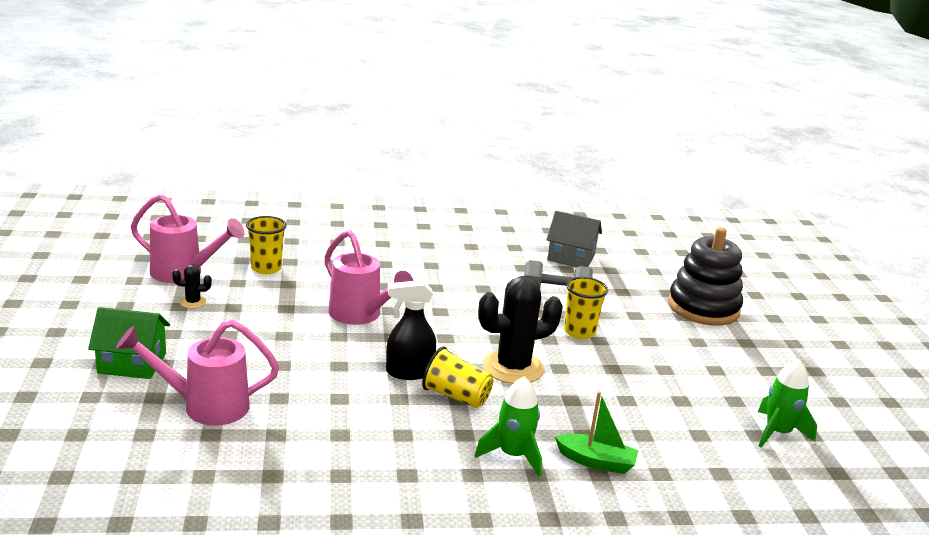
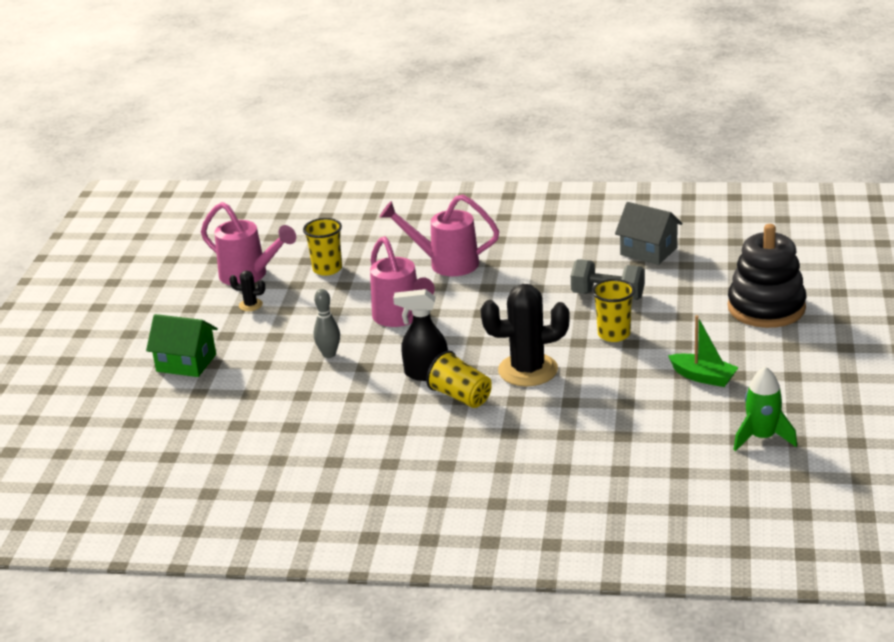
camera: 20 degrees right, 5 degrees up
pink watering can [116,320,279,426] -> pink watering can moved to [380,195,499,276]
green rocket [475,377,542,477] -> none
green boat [555,391,639,474] -> green boat moved to [668,315,739,387]
none -> grey bowling pin [314,289,340,358]

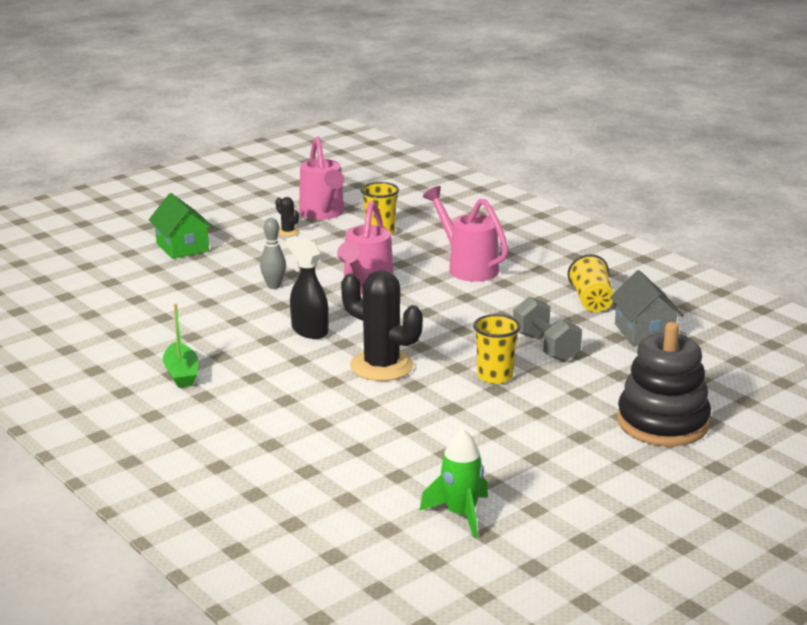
camera: 40 degrees right, 5 degrees down
yellow cup [426,351,492,408] -> yellow cup moved to [568,254,614,312]
green boat [668,315,739,387] -> green boat moved to [163,304,198,388]

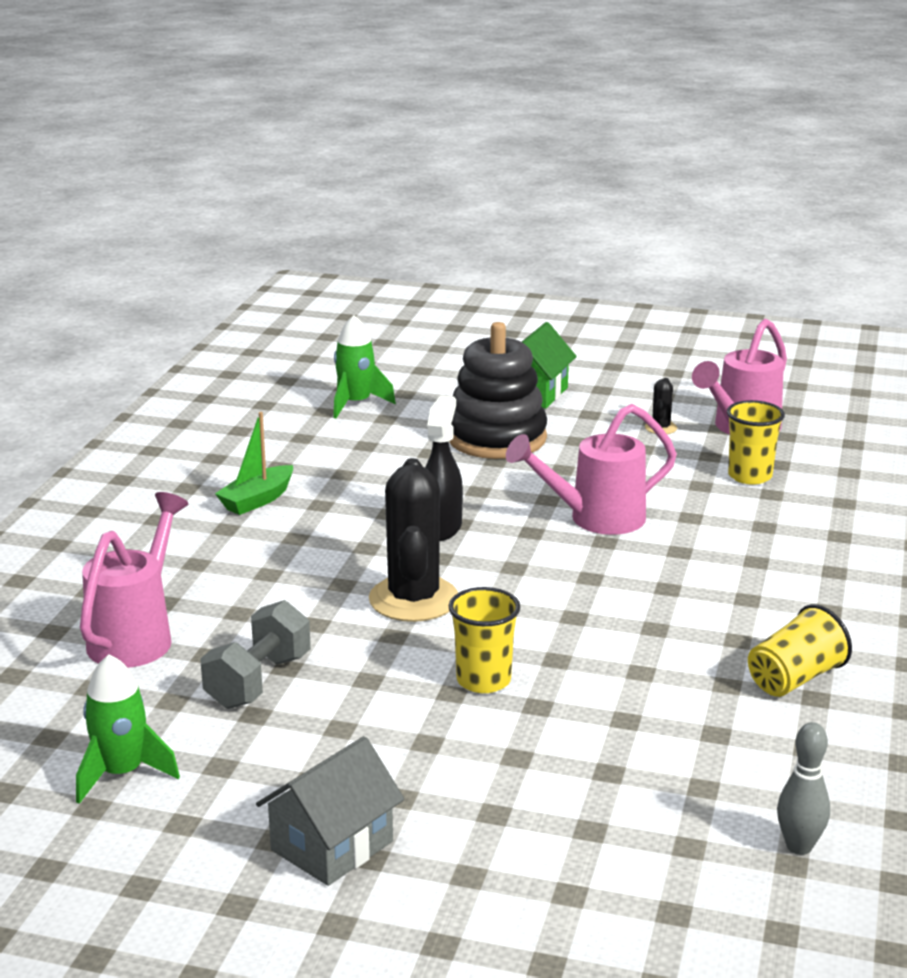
camera: 55 degrees right, 0 degrees up
grey bowling pin [260,218,286,289] -> grey bowling pin moved to [777,722,830,855]
pink watering can [423,186,509,282] -> pink watering can moved to [80,492,189,668]
grey dumbbell [513,296,582,362] -> grey dumbbell moved to [200,600,311,709]
grey house [610,270,684,346] -> grey house moved to [256,736,404,886]
black stacking toy [617,322,711,446] -> black stacking toy moved to [449,322,547,459]
none -> green rocket [333,315,396,418]

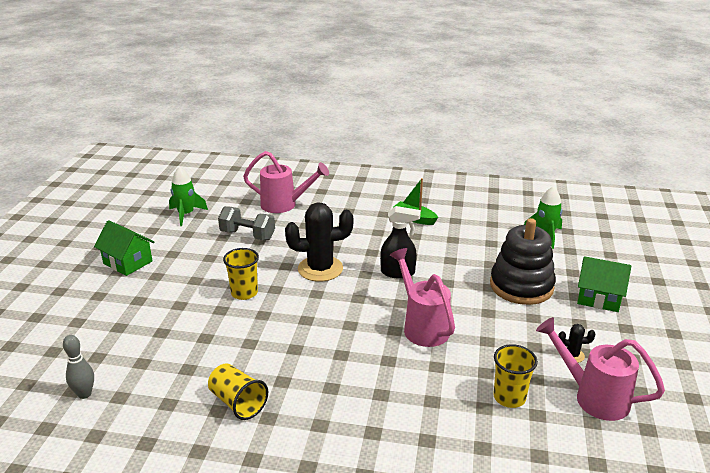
camera: 85 degrees right, 5 degrees up
grey house [256,736,404,886] -> green house [94,220,154,276]

